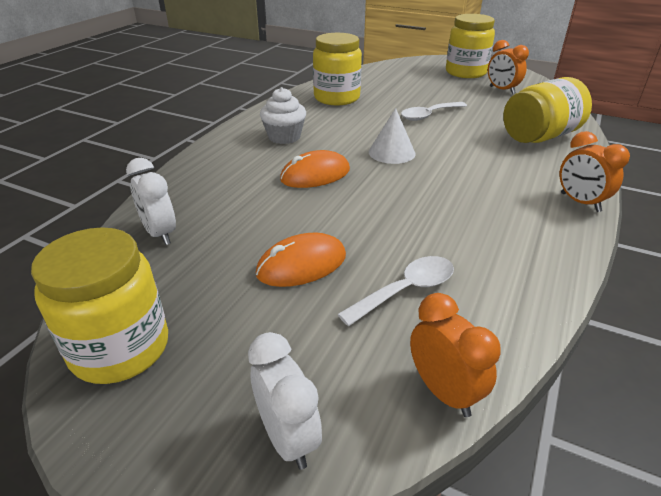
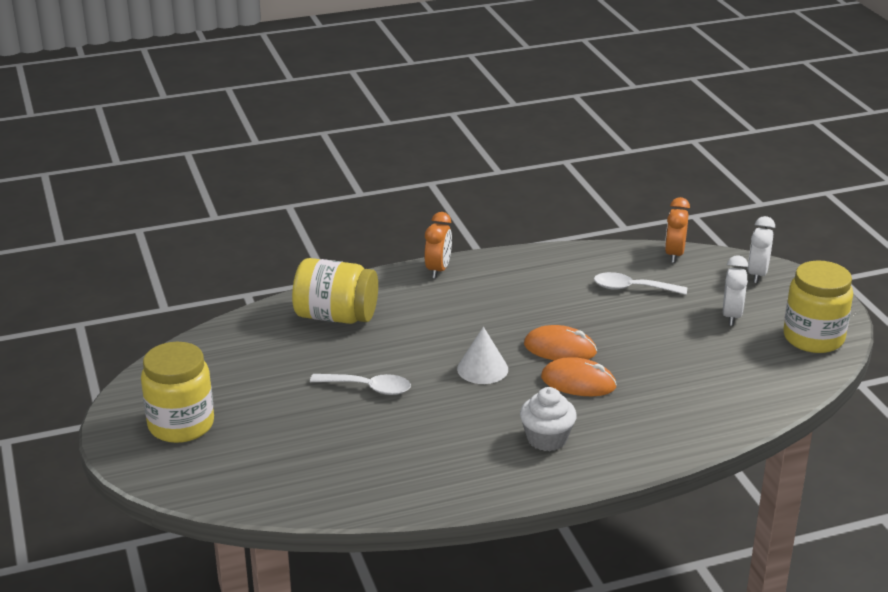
camera: 135 degrees left, 5 degrees down
white clock [126,158,176,245] -> white clock moved to [723,255,748,326]
orange mouse [256,232,346,287] -> orange mouse moved to [524,325,597,360]
yellow jar [313,33,362,105] -> none
orange clock [488,40,529,94] -> none

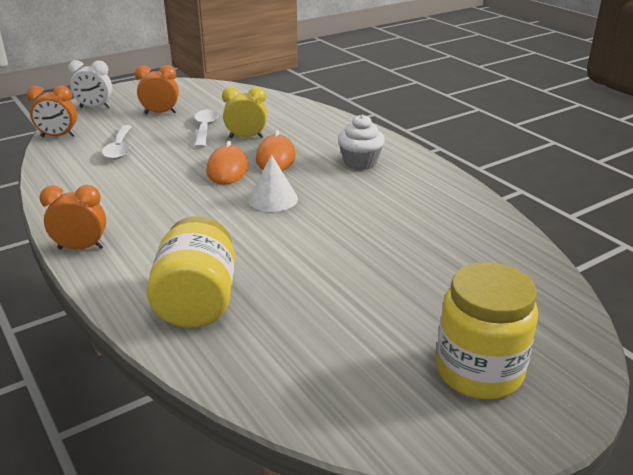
camera: 105 degrees left, 0 degrees up
white spoon [310,374,411,395] -> white spoon moved to [194,109,219,148]
white clock [723,255,748,326] -> orange clock [135,65,179,114]
yellow jar [783,260,853,353] -> none
none -> yellow clock [222,87,267,138]

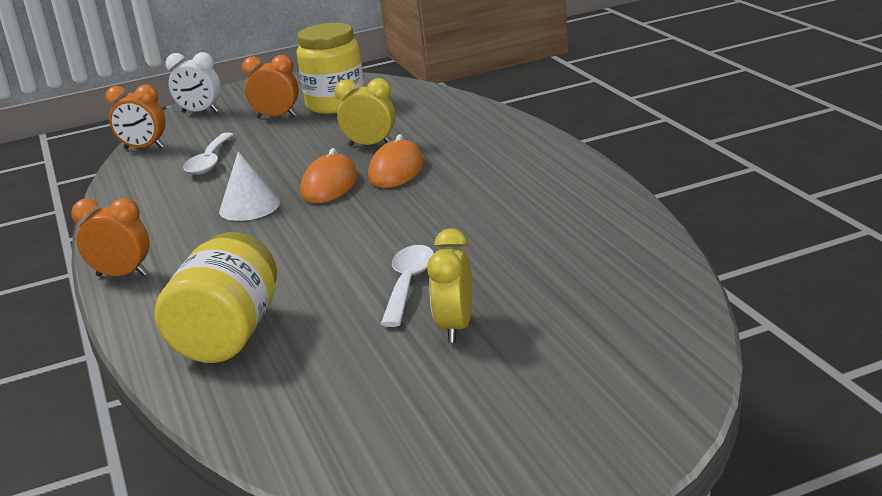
camera: 15 degrees right, 5 degrees down
white spoon [194,109,219,148] -> white spoon moved to [381,245,434,327]
white cone [248,154,298,212] -> white cone moved to [219,151,280,221]
white cupcake [338,114,385,170] -> none
yellow jar [436,262,538,399] -> yellow jar moved to [297,23,365,114]
none -> yellow clock [427,228,472,343]

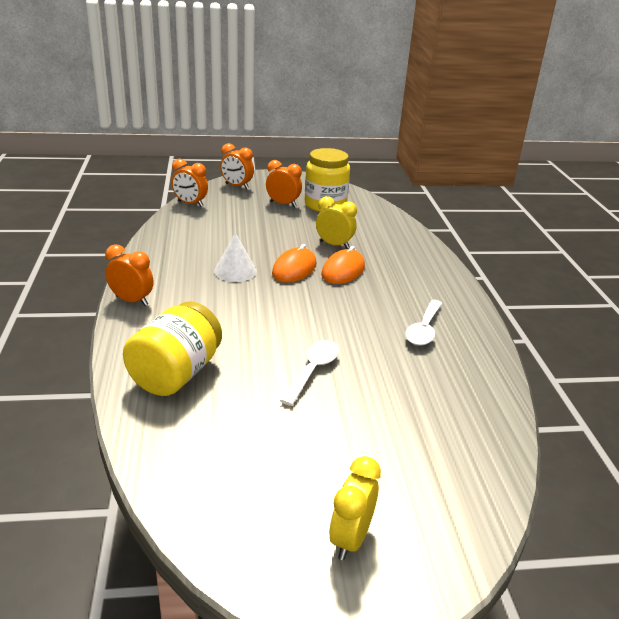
camera: 10 degrees right, 5 degrees up
white clock [166,52,221,113] -> orange clock [220,143,254,189]
white spoon [183,133,234,175] -> white spoon moved to [405,300,442,346]
yellow clock [427,228,472,343] -> yellow clock moved to [329,456,381,560]

